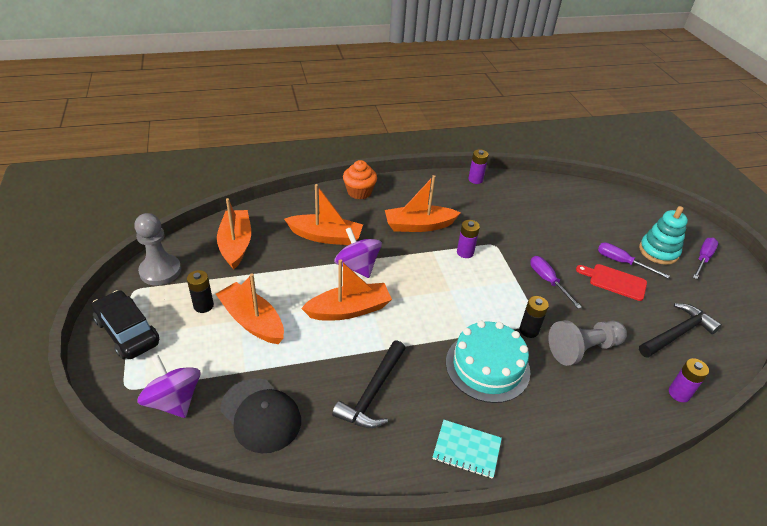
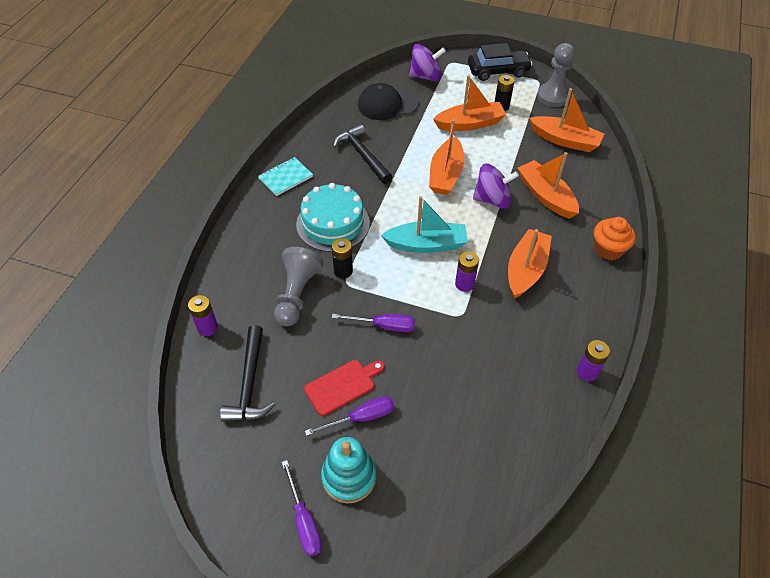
camera: 125 degrees right, 10 degrees up
orange boat [284,184,363,245] -> orange boat turned 105 degrees clockwise [518,152,579,219]
none -> turquoise boat [381,196,468,253]

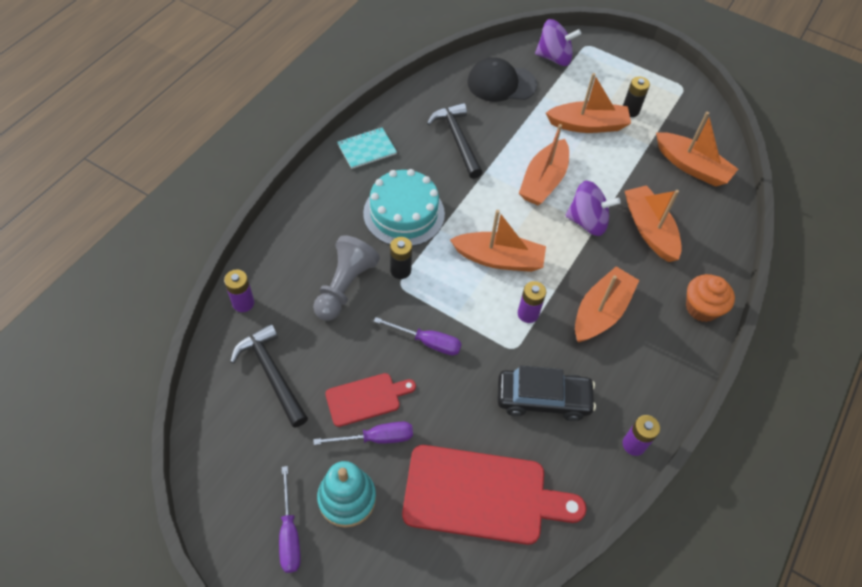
camera: 10 degrees right, 5 degrees up
black hammer [220,325,275,422] -> black hammer turned 135 degrees clockwise [230,324,308,428]
turquoise boat [381,196,468,253] -> orange boat [450,210,546,272]
black car [468,43,532,81] -> black car moved to [497,365,596,421]
grey pawn [537,43,575,107] -> none
none -> red cutting board [402,445,586,545]

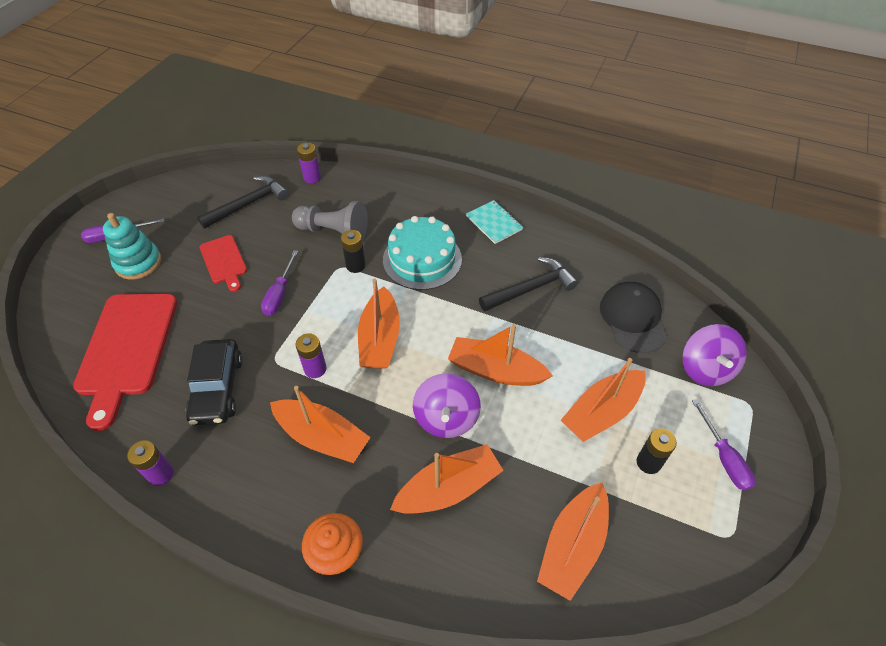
camera: 85 degrees right, 5 degrees down
purple screwdriver [313,422,413,445] -> purple screwdriver moved to [692,399,756,491]
orange boat [546,73,631,133] -> orange boat turned 60 degrees clockwise [561,358,646,442]

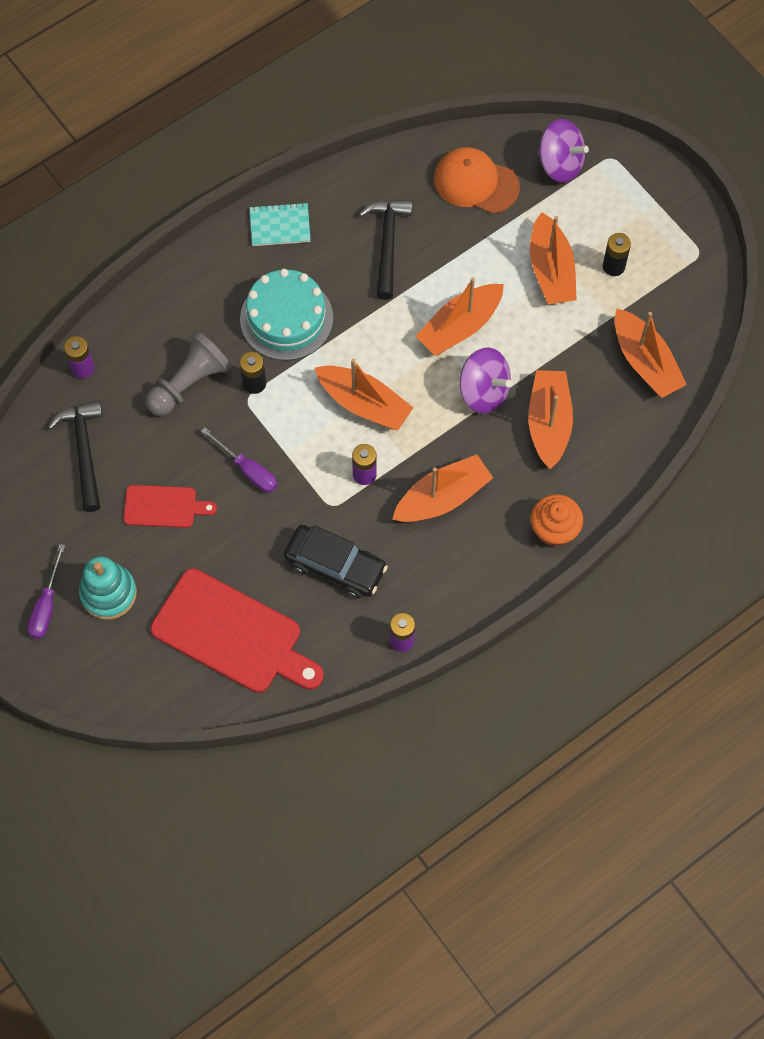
camera: 60 degrees left, 15 degrees up
black cap [600,282,667,353] -> orange cap [434,147,520,214]
purple screwdriver [692,399,756,491] -> none

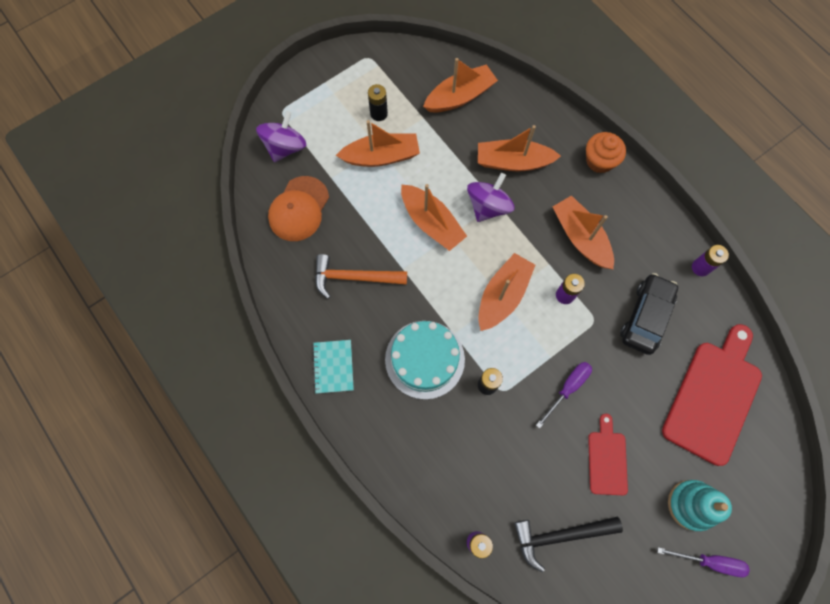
camera: 90 degrees left, 5 degrees up
grey pawn [146,331,232,416] -> none
black hammer [359,200,412,300] -> orange hammer [315,254,407,299]

